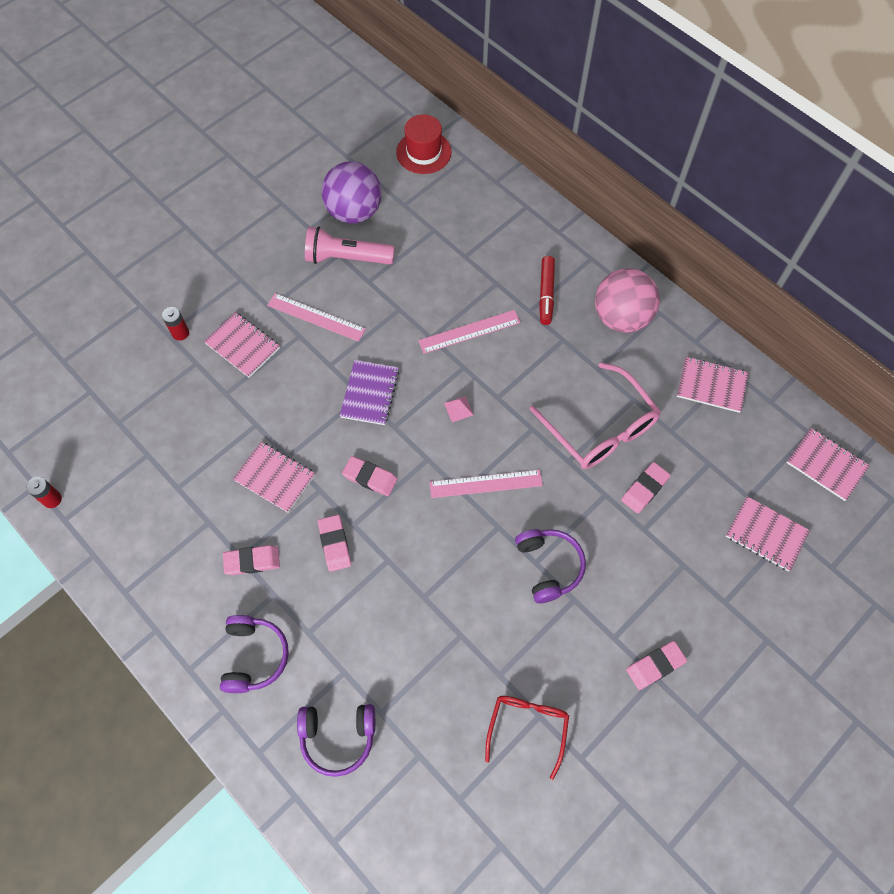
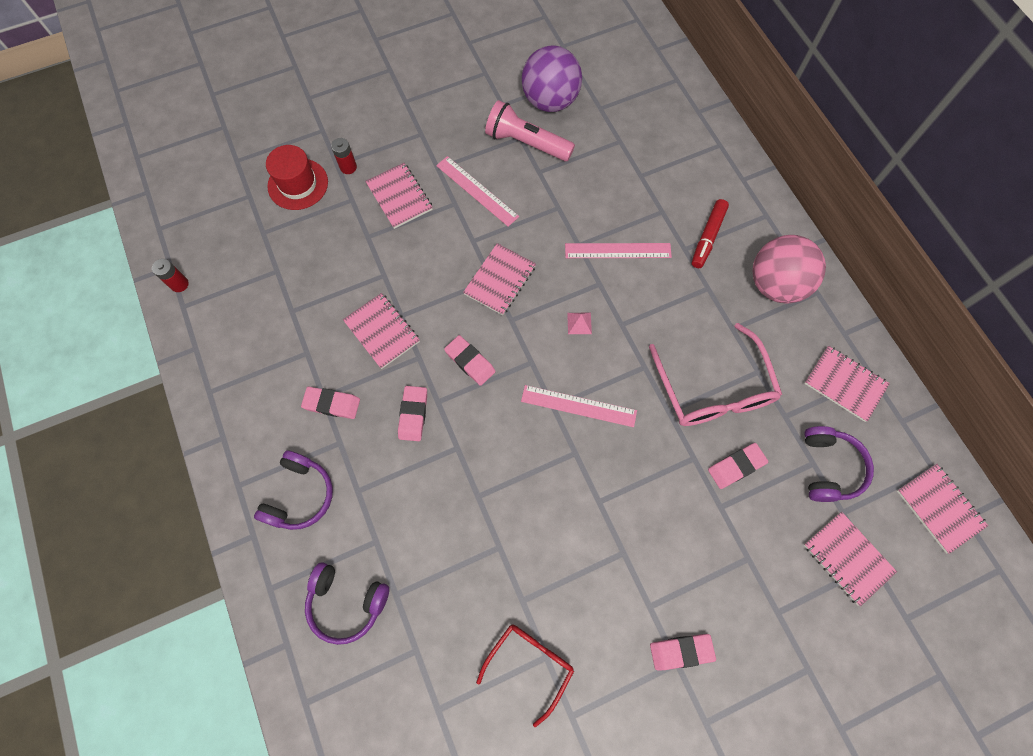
camera: 20 degrees right, 5 degrees up
purple notebook [340,360,399,425] -> pink notebook [463,243,536,315]
red hat [396,114,452,174] -> red hat moved to [266,145,328,210]
purple headphones [515,529,586,603] -> purple headphones moved to [804,426,874,502]

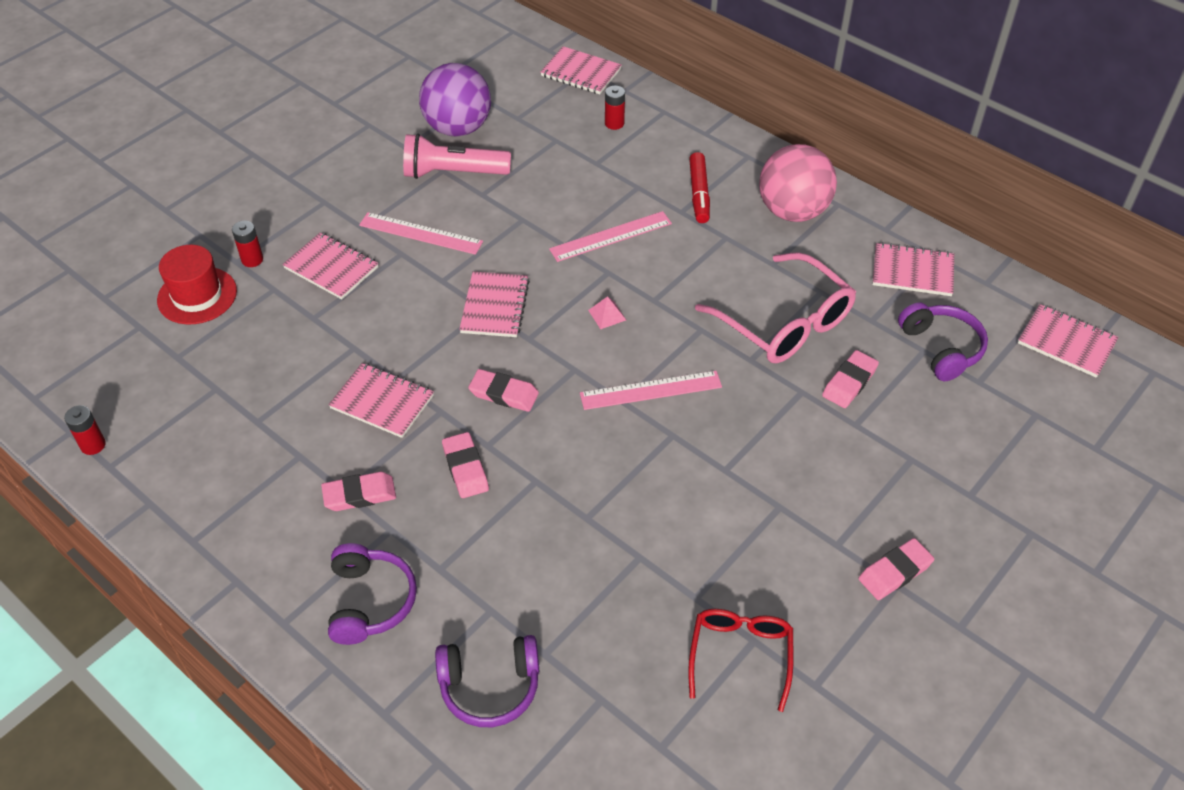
camera: 25 degrees left, 20 degrees down
pink notebook [804,512,897,607] -> pink notebook moved to [540,46,622,94]
none -> red battery [605,86,625,130]

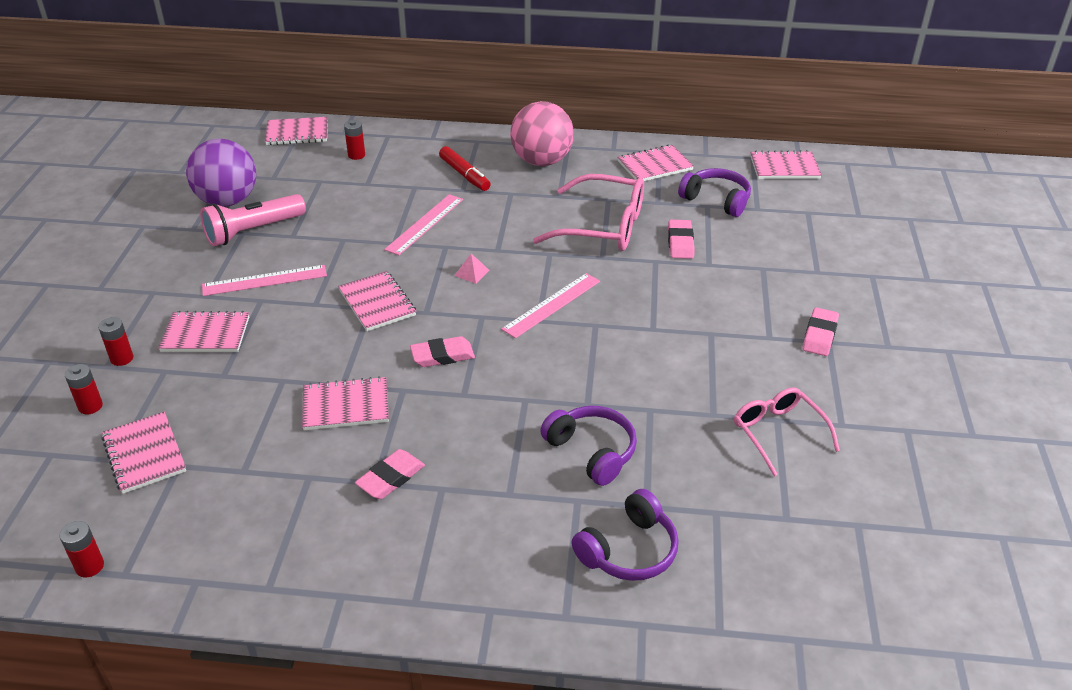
camera: 35 degrees left, 10 degrees down
red hat [157,245,237,325] -> red battery [65,364,103,415]
purple headphones [328,543,417,645] -> purple headphones moved to [540,406,637,486]
pink eraser [442,432,489,498] -> none
red glasses [688,609,793,712] -> pink glasses [734,388,840,476]
none -> pink notebook [102,412,186,494]

